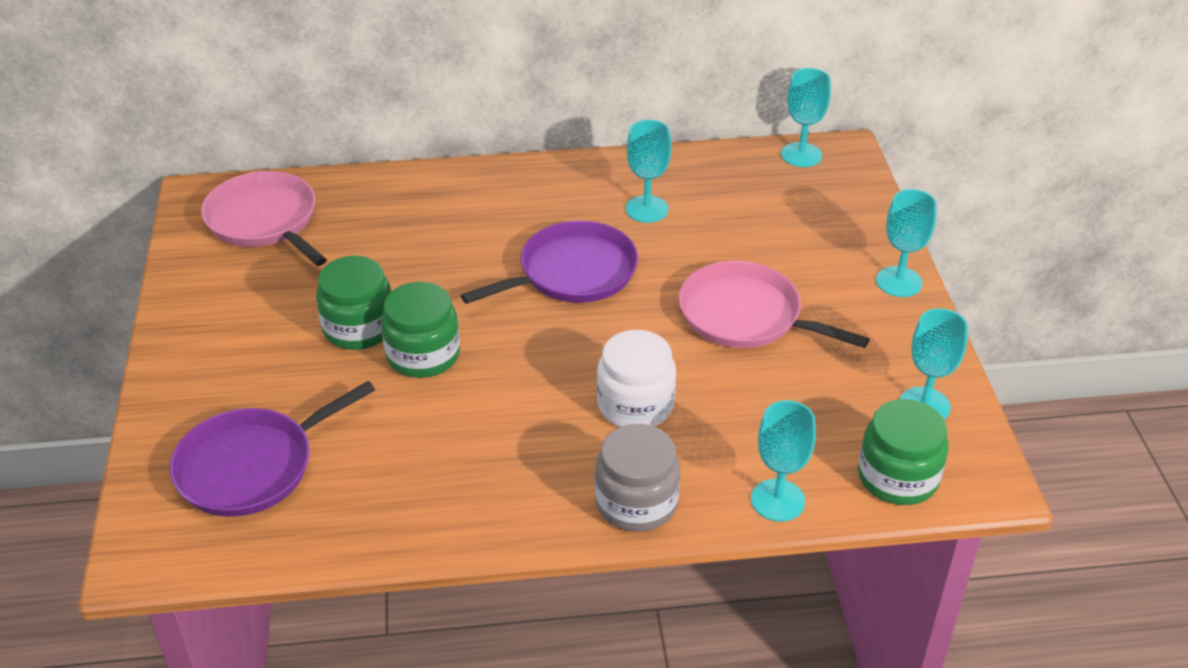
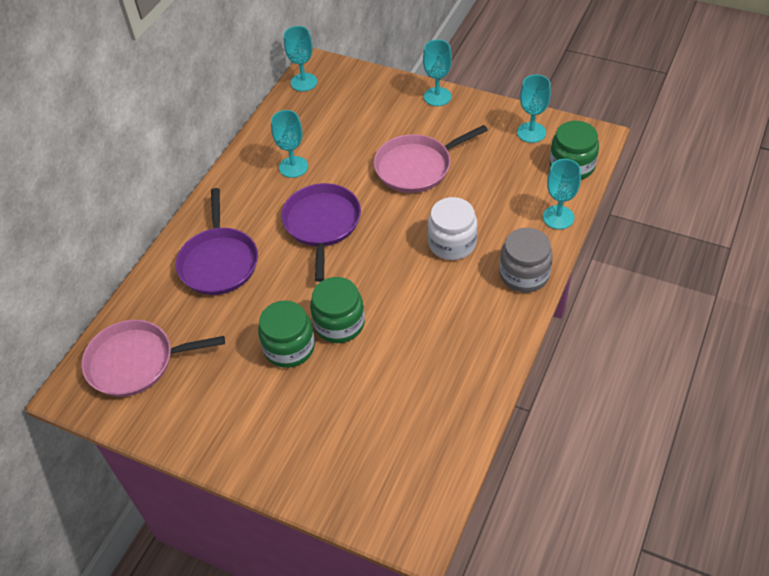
camera: 55 degrees left, 10 degrees up
purple pan [170,381,375,517] -> purple pan moved to [176,188,258,295]

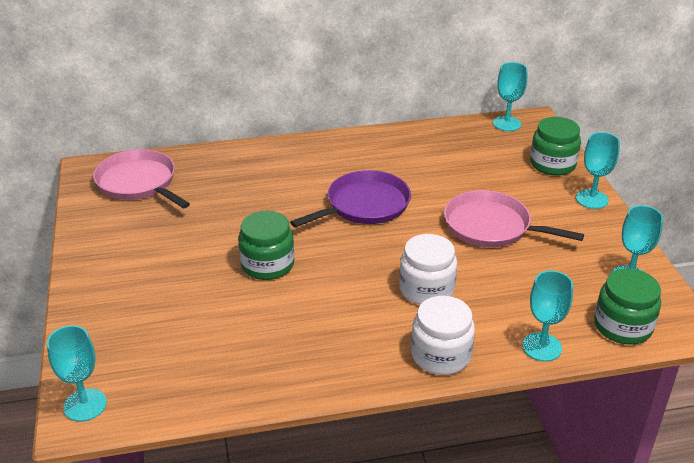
camera: 50 degrees right, 15 degrees down
purple pan [176,188,258,295] -> none
green jar [258,300,315,368] -> green jar moved to [530,117,581,176]
turquoise goblet [271,110,308,178] -> turquoise goblet moved to [47,325,107,422]
grey jar [500,228,553,292] -> white jar [411,296,475,375]

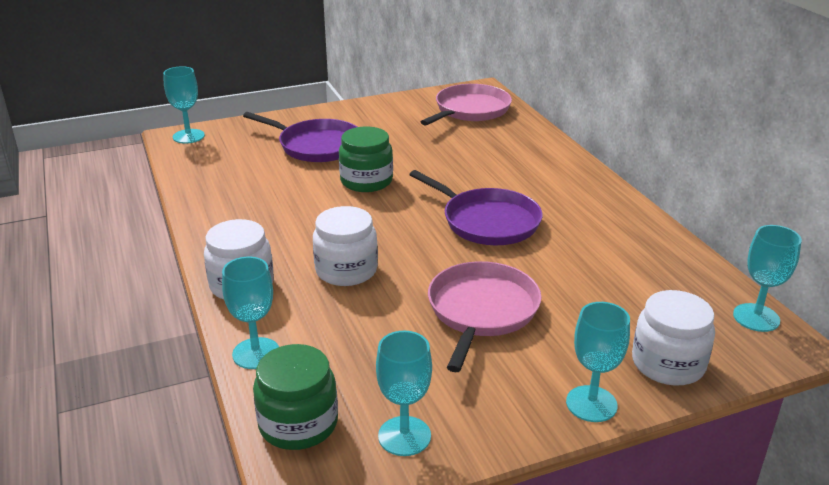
camera: 80 degrees right, 5 degrees down
green jar [530,117,581,176] -> white jar [632,290,715,386]
none -> purple pan [243,112,357,162]

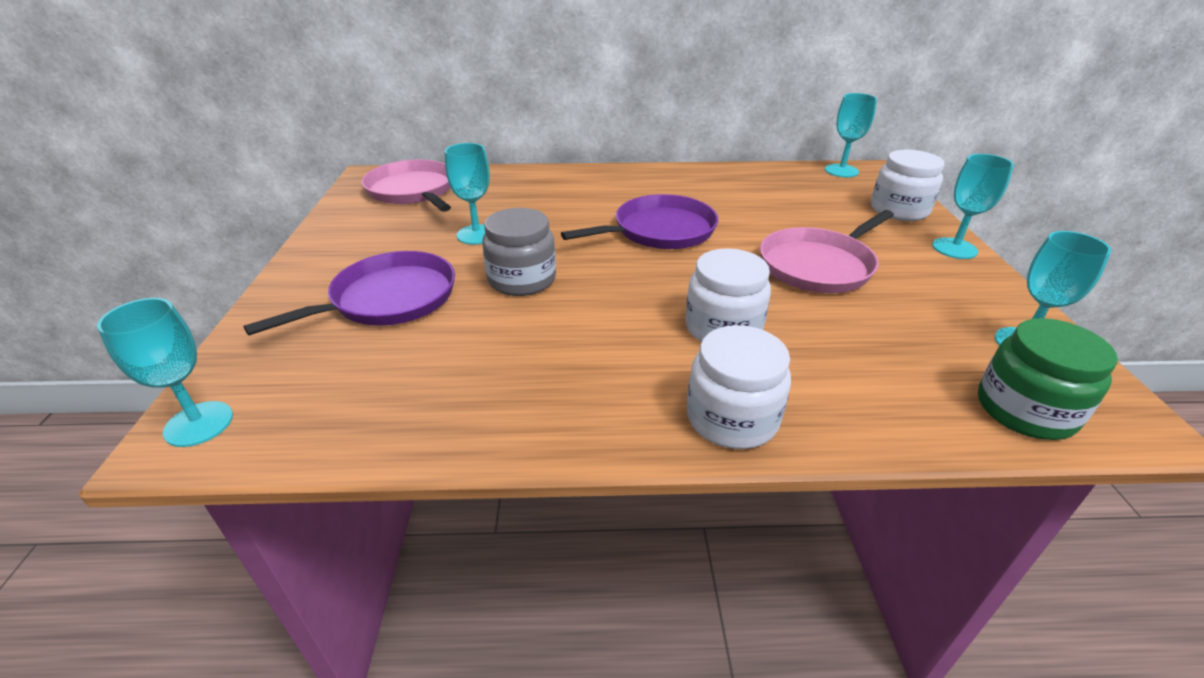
camera: 70 degrees left, 5 degrees up
turquoise goblet [222,257,279,369] -> turquoise goblet moved to [445,143,490,245]
green jar [339,127,393,192] -> grey jar [482,208,556,296]
pink pan [428,261,541,372] -> pink pan turned 75 degrees counterclockwise [760,210,894,293]

